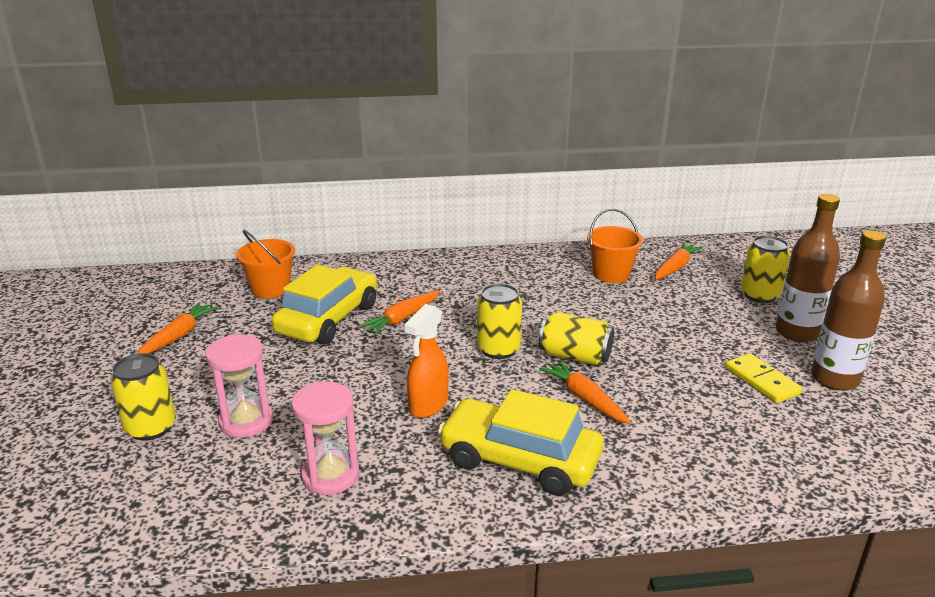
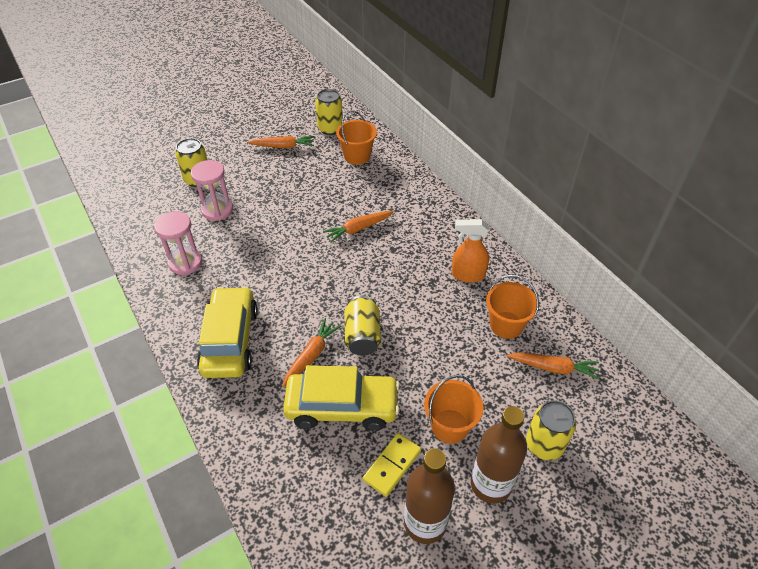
camera: 65 degrees right, 20 degrees up
yellow car [271,265,377,345] -> yellow car moved to [283,365,400,431]
orange carrot [359,290,440,335] -> orange carrot turned 45 degrees counterclockwise [323,211,394,243]
orange spray bottle [404,304,449,418] -> orange spray bottle moved to [452,219,489,282]
yellow can [477,283,522,359] -> yellow can moved to [315,89,343,135]
none -> orange bucket [424,375,484,443]

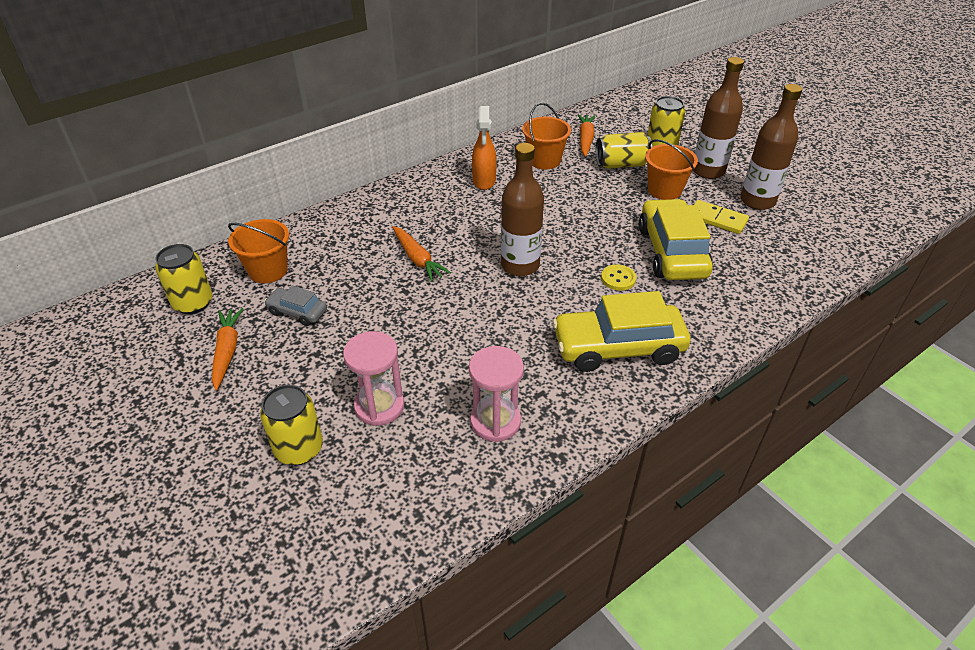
camera: 95 degrees left, 5 degrees down
orange carrot [282,318,342,387] -> yellow button [601,264,636,291]
yellow can [345,296,381,356] -> yellow can moved to [596,132,652,169]
none -> grey car [264,286,327,326]
none -> brown bottle [501,143,544,276]

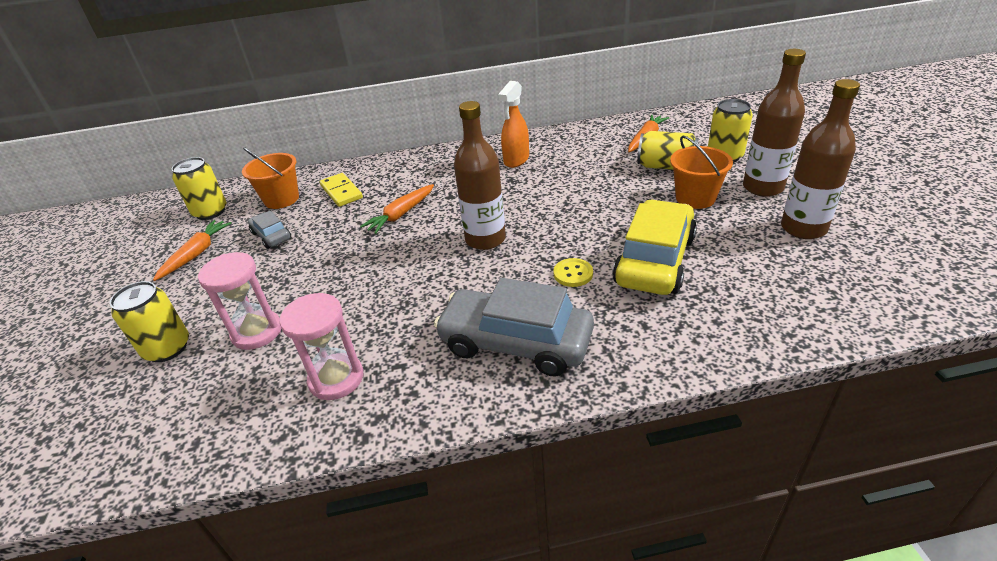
camera: 30 degrees right, 5 degrees down
orange carrot [392,226,451,282] -> orange carrot turned 45 degrees clockwise [360,184,434,234]
orange bucket [522,103,571,170] -> none
yellow car [552,291,691,372] -> grey car [434,278,594,377]
yellow domino [694,200,749,234] -> yellow domino moved to [320,173,363,207]

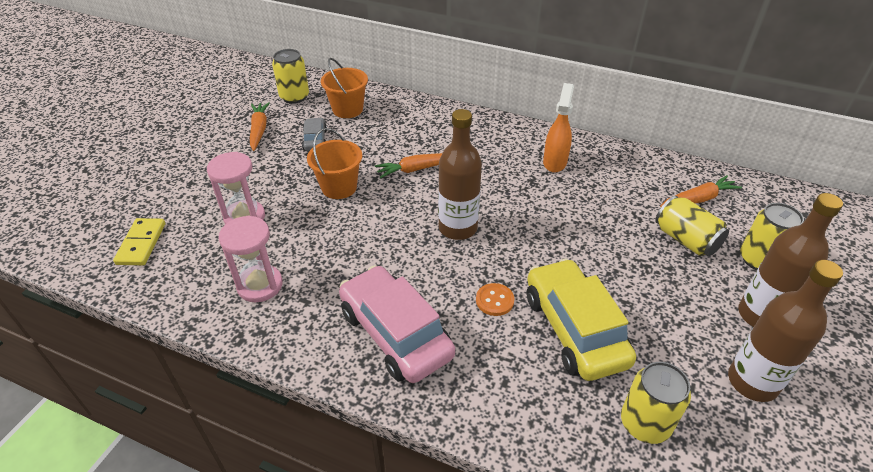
camera: 30 degrees right, 5 degrees up
yellow can [110,281,189,362] -> yellow can moved to [621,362,691,444]
orange carrot [153,220,232,281] -> orange carrot turned 60 degrees counterclockwise [250,102,270,151]
yellow domino [320,173,363,207] -> yellow domino moved to [113,218,165,265]
grey car [434,278,594,377] -> pink car [339,265,455,383]
orange spray bottle [498,81,529,168] -> orange spray bottle turned 135 degrees clockwise [543,83,574,173]
yellow button [553,258,593,287] -> orange button [476,283,514,316]
yellow car [613,199,697,295] -> yellow car turned 75 degrees counterclockwise [527,259,636,381]
orange bucket [670,136,733,209] -> orange bucket moved to [307,128,362,199]

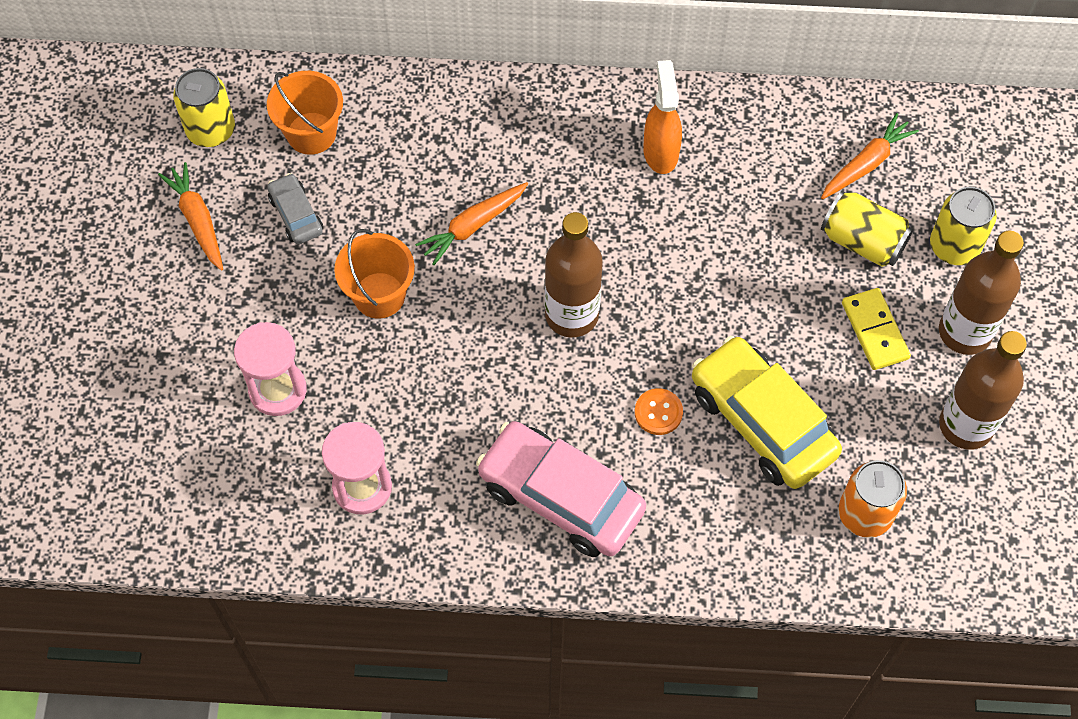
camera: 20 degrees left, 20 degrees up
yellow domino [113,218,165,265] -> yellow domino moved to [842,288,911,370]
yellow can [621,362,691,444] -> orange can [839,460,907,538]

